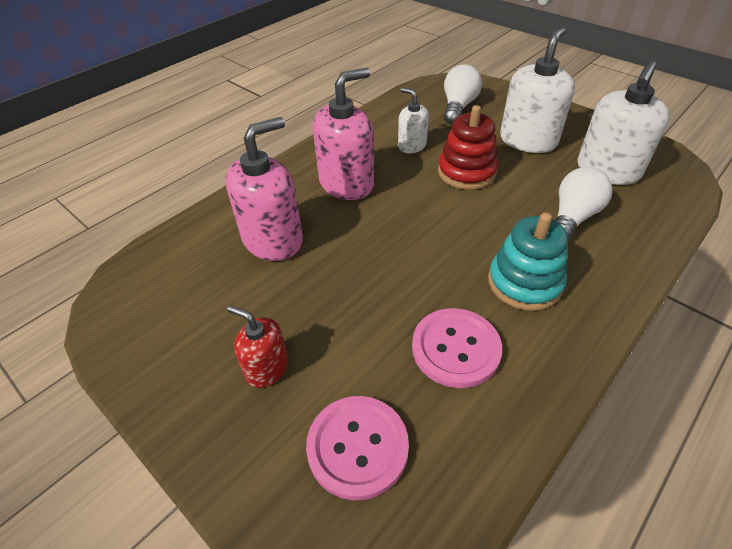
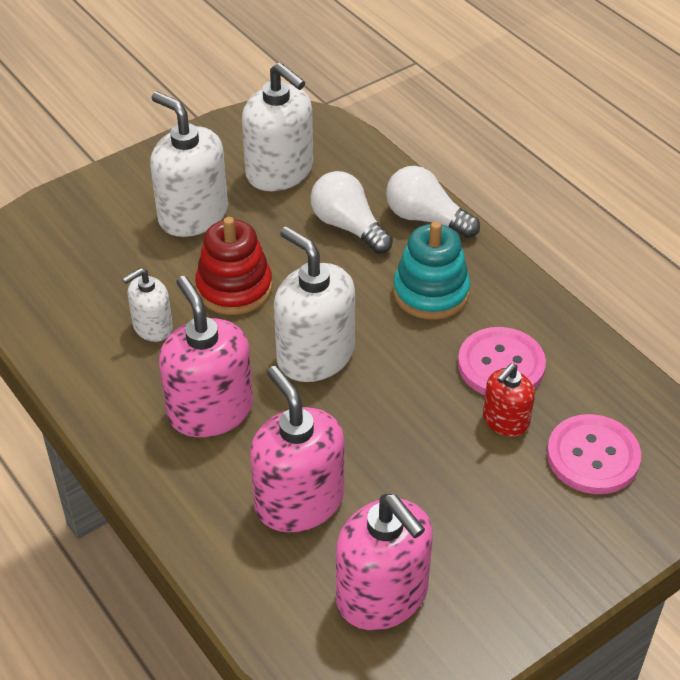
camera: 80 degrees left, 0 degrees up
red soap dispenser [227,305,288,388] -> red soap dispenser moved to [483,363,535,437]
white light bulb [444,64,482,124] -> white light bulb moved to [386,166,480,238]
none -> white soap dispenser [274,227,355,382]
none -> pink soap dispenser [336,494,433,630]

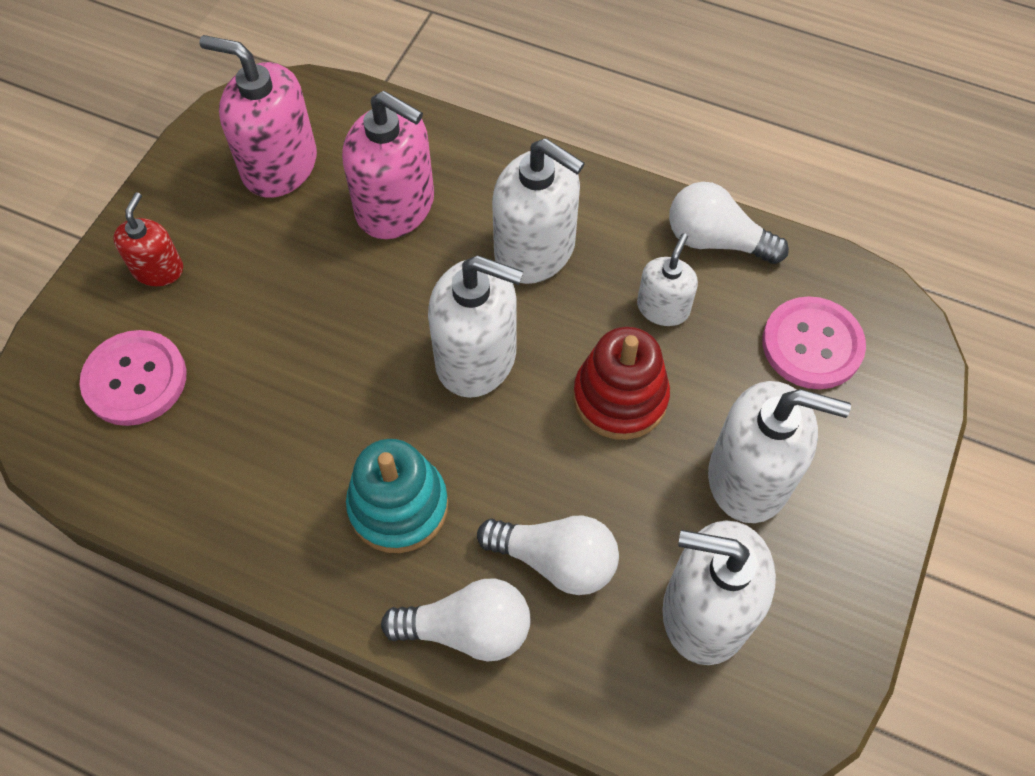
camera: 150 degrees right, 15 degrees up
pink soap dispenser [159,276,253,437] -> white soap dispenser [492,138,585,284]
pink button [458,327,546,395] -> pink button moved to [762,296,866,389]
red soap dispenser [483,363,535,437] -> red soap dispenser moved to [113,192,183,286]
none -> white light bulb [669,182,789,264]

